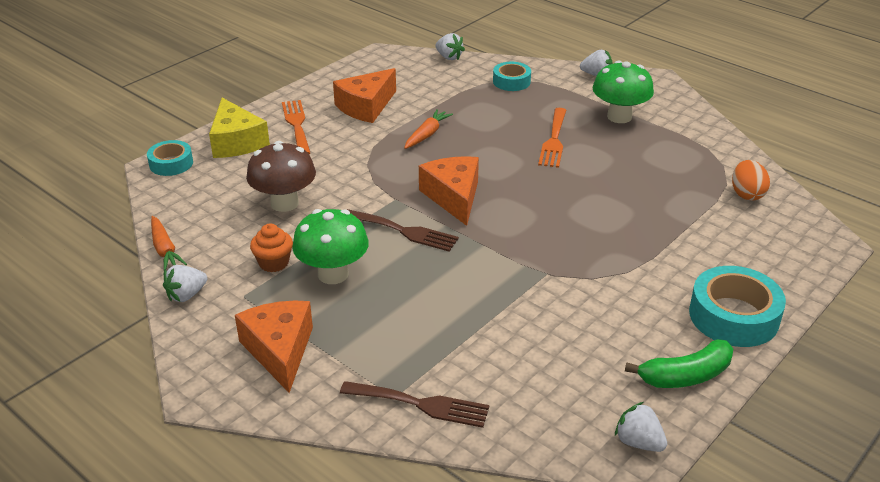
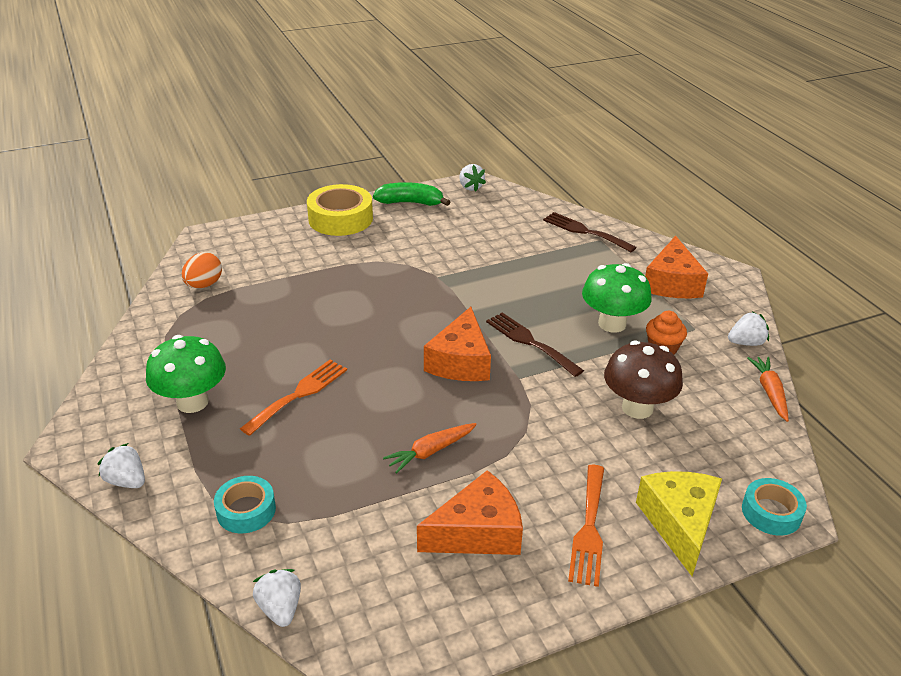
camera: 155 degrees left, 0 degrees up
turquoise tape [689,266,786,347] -> yellow tape [307,184,373,236]

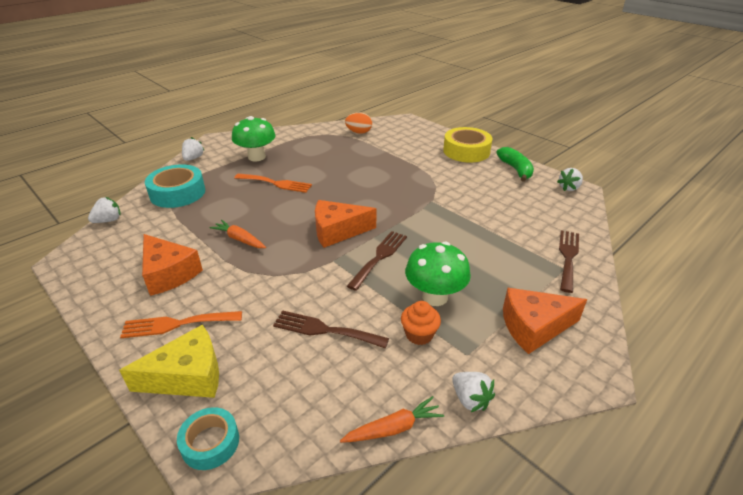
camera: 70 degrees right, 0 degrees up
turquoise tape [214,476,276,533] -> turquoise tape [145,164,205,208], size x1.67
brown mushroom [604,340,683,419] -> brown fork [273,310,389,348]

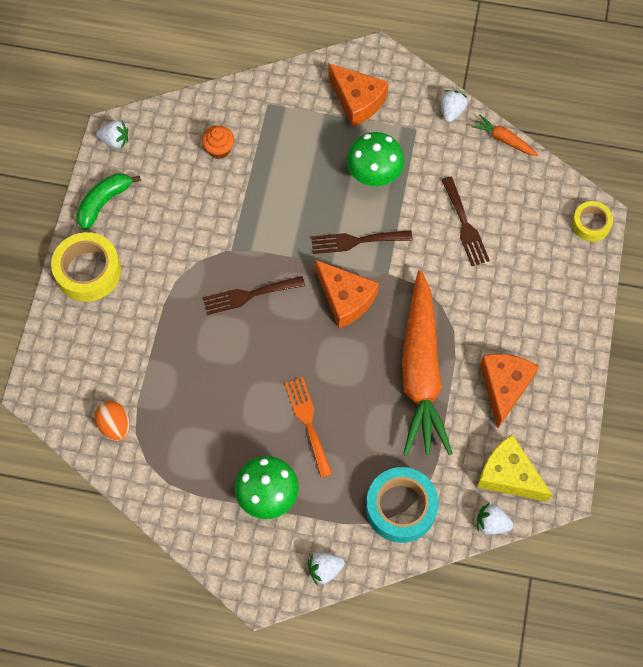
camera: 125 degrees left, 30 degrees up
yellow cheese [119,325,219,398] -> yellow cheese moved to [477,435,553,502]
orange fork [120,311,242,338] -> none
turquoise tape [177,407,239,470] -> yellow tape [572,201,613,242]
orange carrot [210,220,266,248] -> orange carrot [402,270,453,456], size x2.49
orange cupcake [401,301,441,345] -> orange cupcake moved to [202,125,234,159]
brown fork [559,230,579,293] -> brown fork moved to [203,276,305,315]

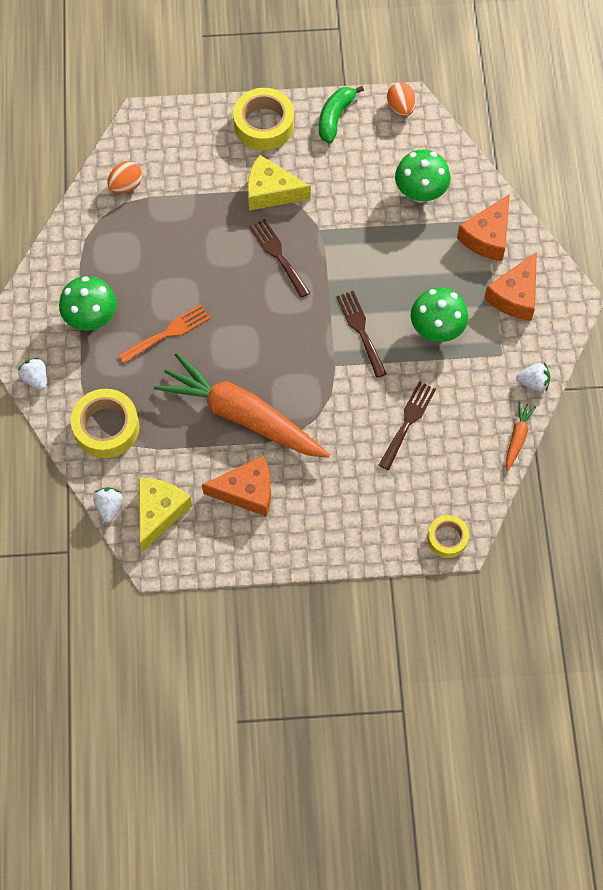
camera: 75 degrees right, 0 degrees up
green banana [77,173,141,230] -> green banana turned 90 degrees counterclockwise [319,86,364,143]
white strawberry [96,120,128,149] -> orange egg [387,82,416,117]
orange cupcake [202,125,234,159] -> green mushroom [395,150,451,203]
orange cheese [315,260,379,328] -> orange cheese moved to [457,194,510,261]
turquoise tape [366,467,439,543] -> yellow tape [71,389,139,458]
orange carrot [402,270,453,456] -> orange carrot turned 45 degrees clockwise [154,353,330,458]
brown fork [442,177,490,266] -> brown fork turned 150 degrees clockwise [379,381,436,470]
none -> yellow cheese [247,155,311,211]

